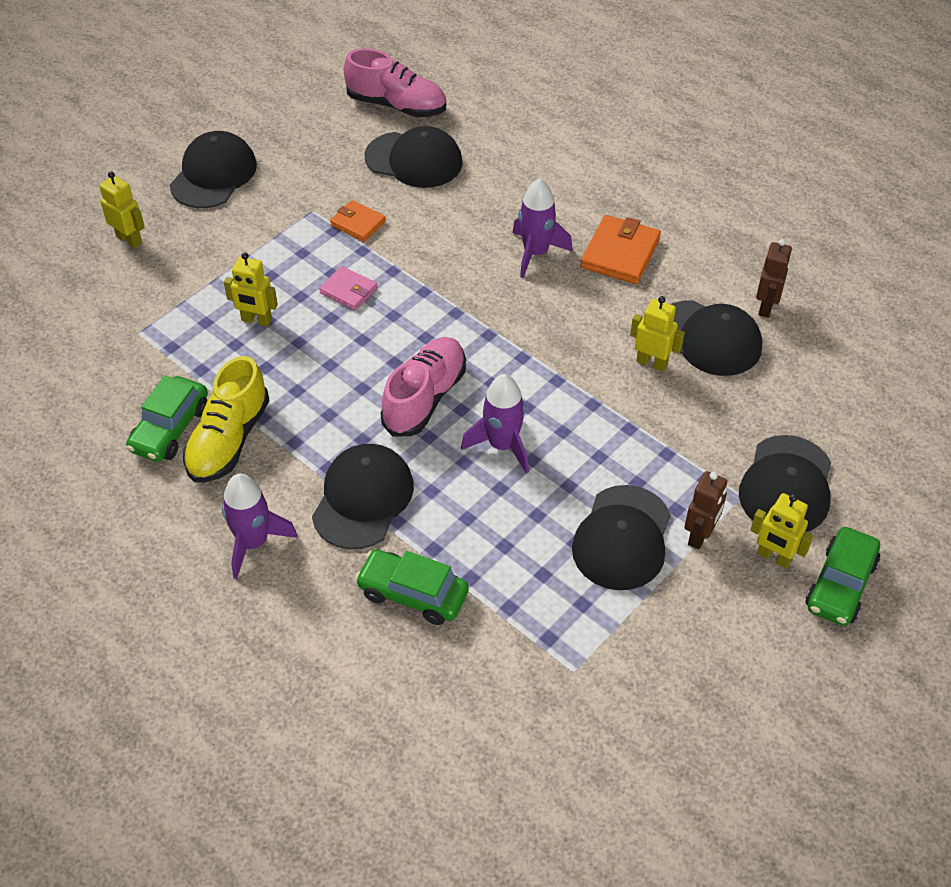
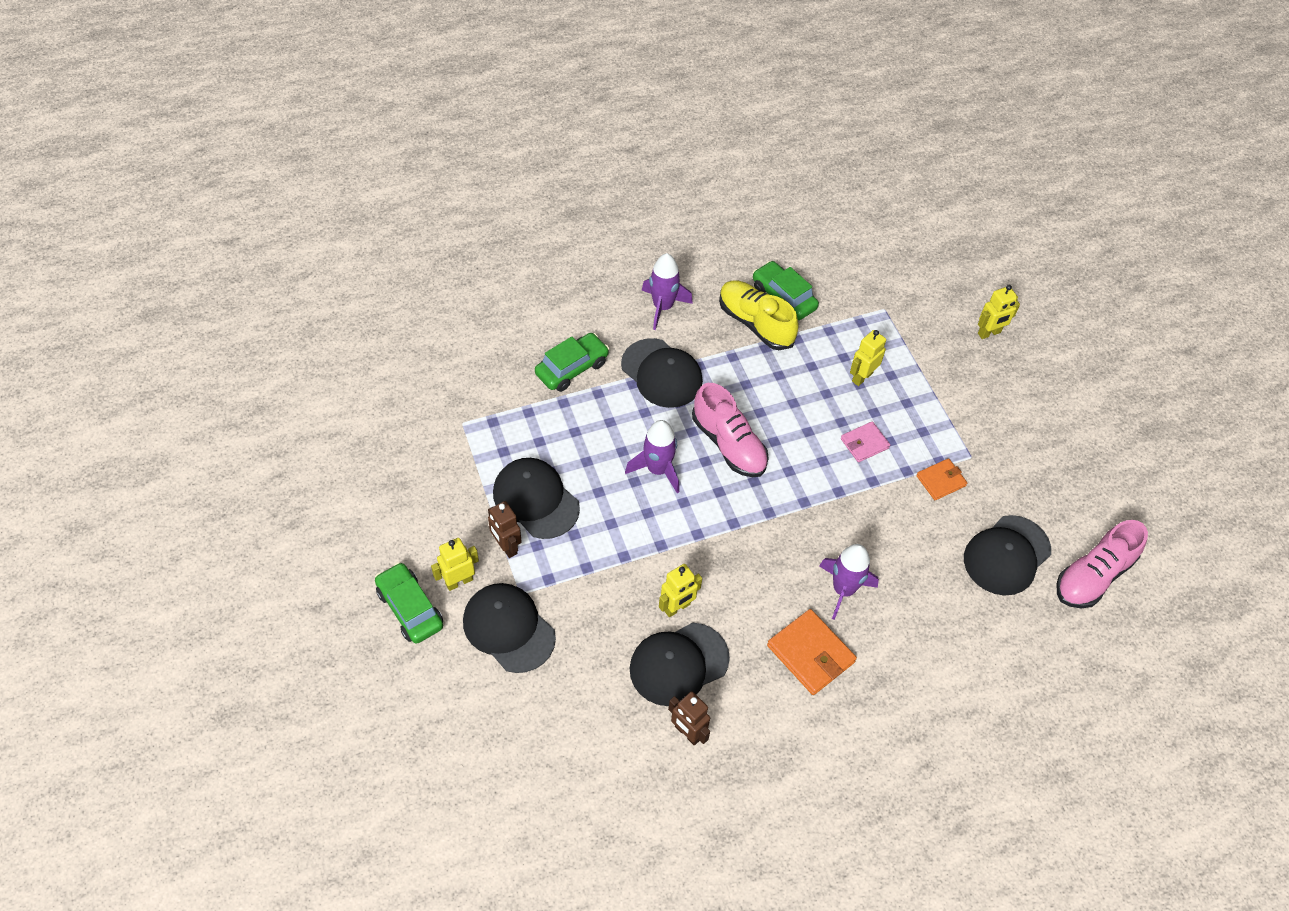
camera: 115 degrees right, 5 degrees up
black cap [170,131,257,208] -> none

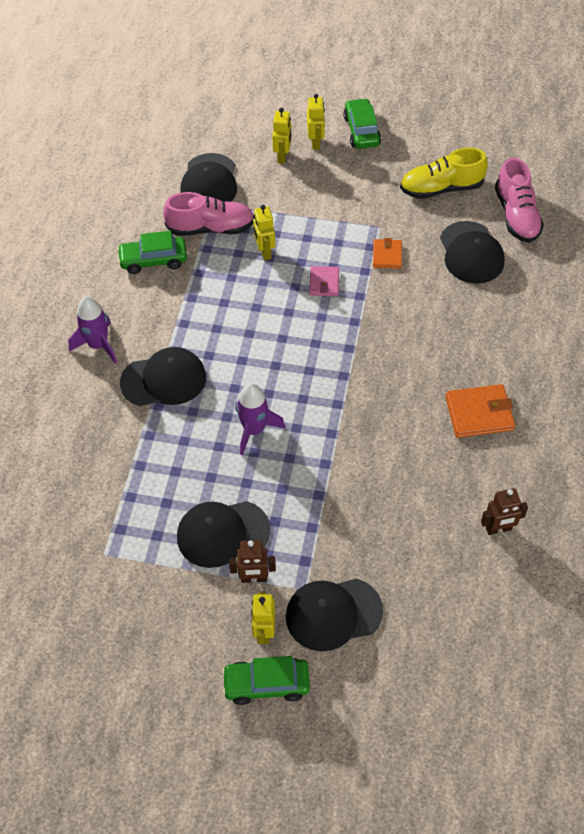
camera: 55 degrees left, 0 degrees up
green car [535,333,610,392] -> green car moved to [343,98,381,149]
black cap [630,622,730,706] -> black cap moved to [181,153,237,201]
yellow robot [659,564,702,617] -> yellow robot moved to [307,94,325,150]
pink shoe [692,383,769,477] -> pink shoe moved to [163,192,254,236]
yellow shoe [719,281,799,350] -> yellow shoe moved to [400,148,488,199]
purple rocket [819,544,879,620] -> none

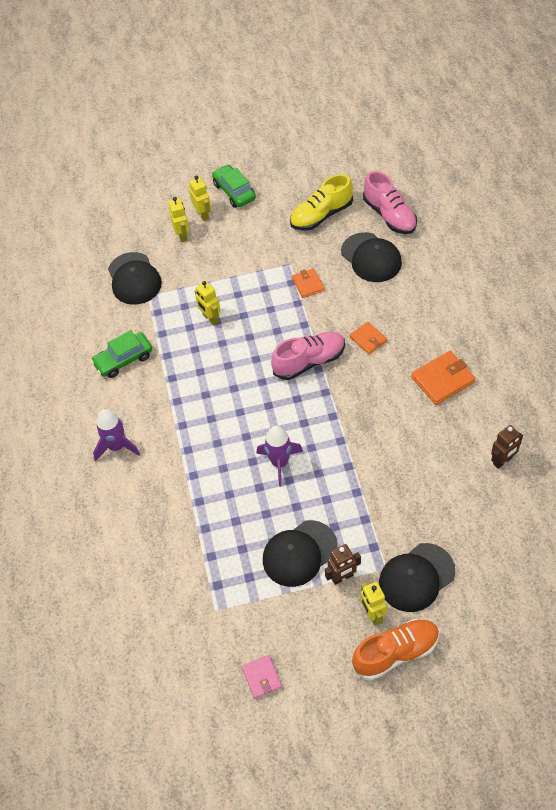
camera: 20 degrees left, 0 degrees up
black cap [120,347,206,406] -> none
pink shoe [163,192,254,236] -> pink shoe moved to [271,332,345,380]
green car [222,656,310,705] -> orange shoe [352,619,439,680]
pink wallet [309,266,339,296] -> pink wallet moved to [242,655,282,699]
none -> orange wallet [350,322,387,355]

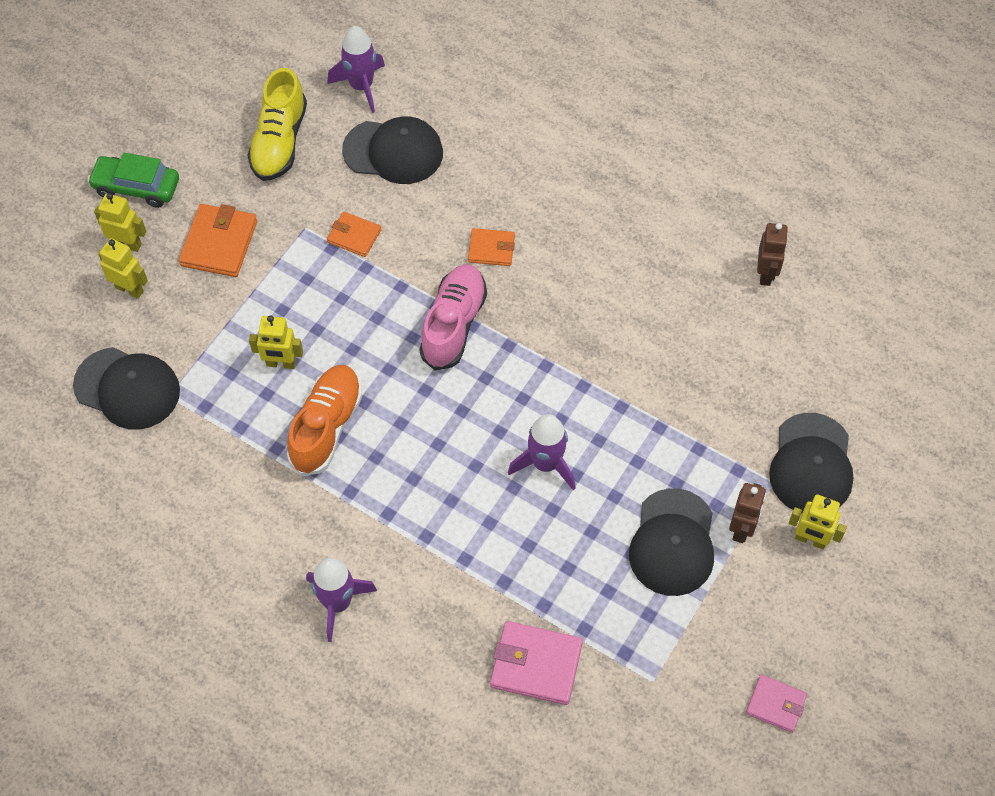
camera: 50 degrees left, 5 degrees up
green car [91,330,152,378] -> none
orange shoe [352,619,439,680] -> orange shoe moved to [287,365,362,476]
pink shoe [363,171,417,234] -> purple rocket [327,26,385,113]
orange wallet [411,351,475,405] -> orange wallet moved to [179,204,257,277]
none -> pink wallet [490,621,583,705]

